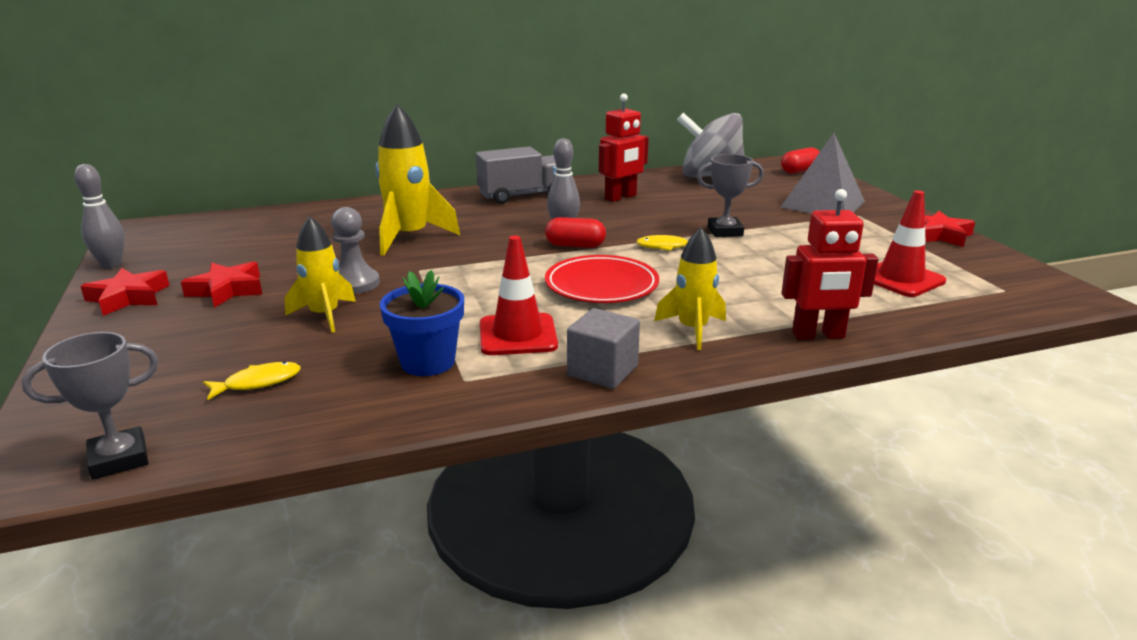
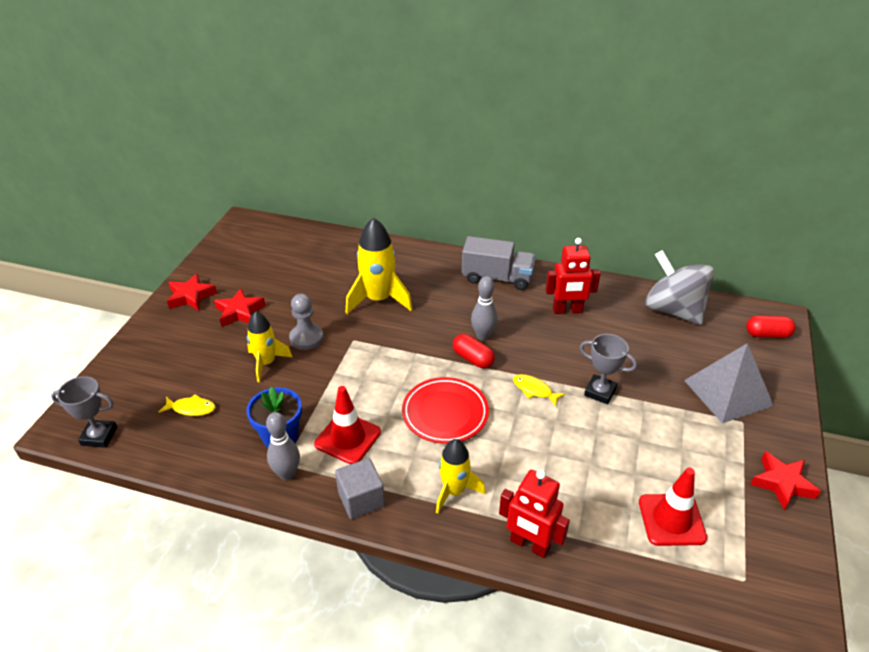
camera: 35 degrees right, 15 degrees up
grey bowling pin [74,164,125,268] -> grey bowling pin moved to [266,412,300,481]

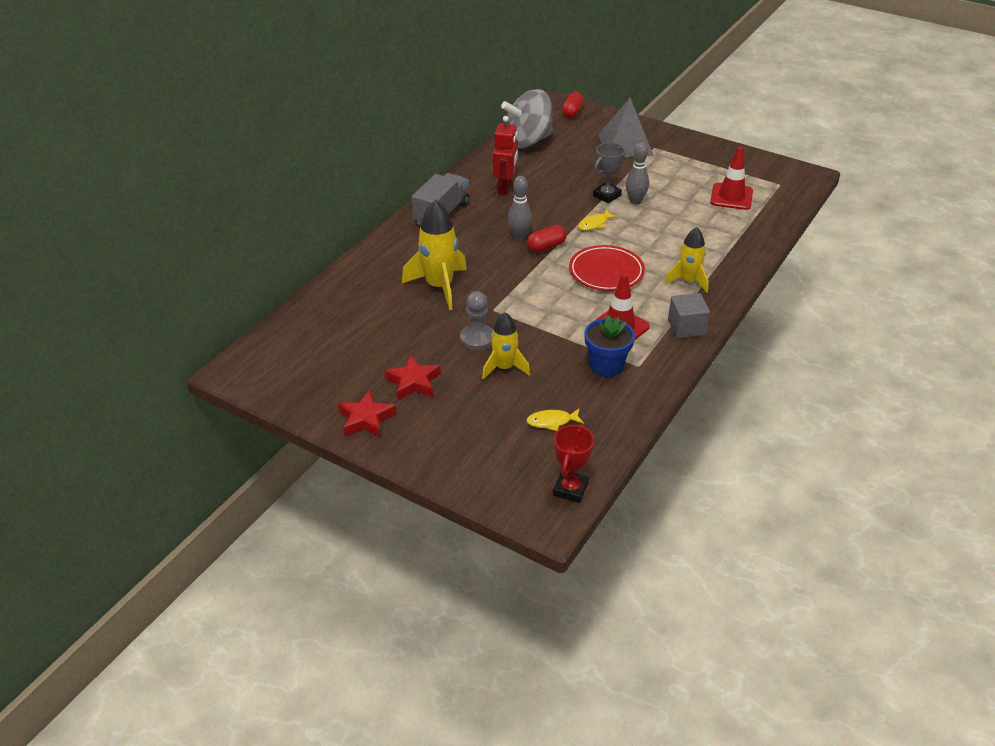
camera: 75 degrees left, 0 degrees up
grey trophy [51,376,117,448] -> red trophy [553,424,594,503]
yellow fish [159,394,216,416] -> yellow fish turned 120 degrees counterclockwise [526,408,584,431]
grey bowling pin [266,412,300,481] -> grey bowling pin moved to [626,142,649,205]
red robot [499,470,570,558] -> none
red star [750,451,821,510] -> none

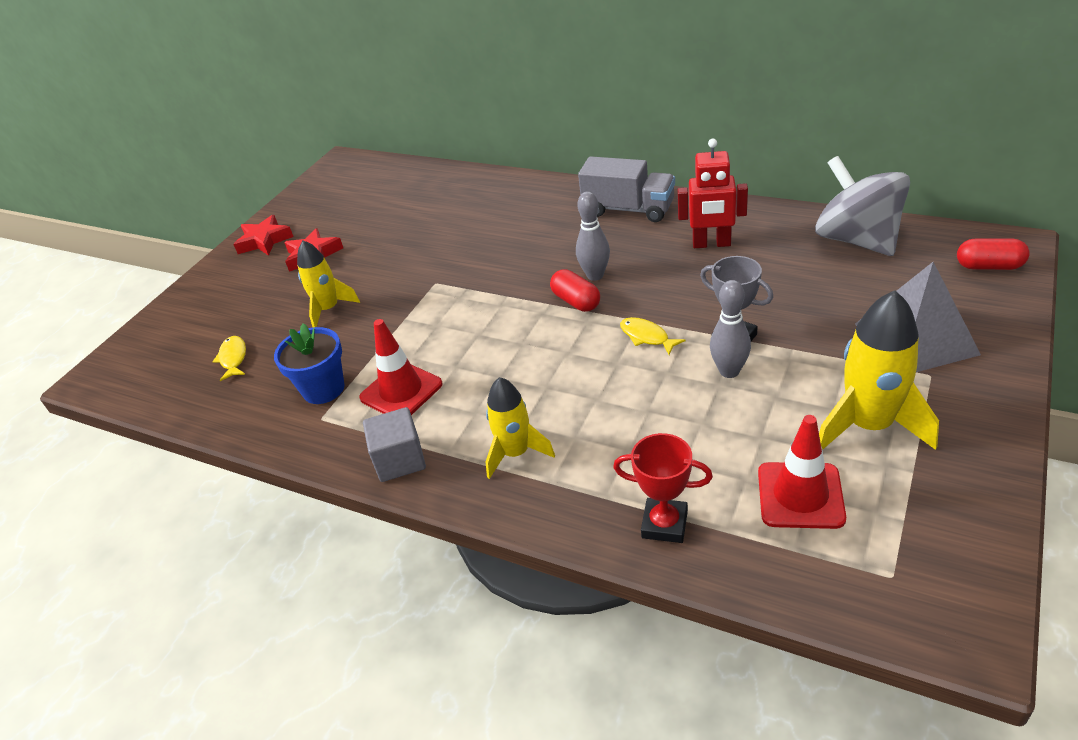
camera: 90 degrees right, 0 degrees up
yellow rocket [402,200,467,310] -> yellow rocket moved to [819,290,939,450]
grey pawn [460,291,493,350] -> none
red trophy [553,424,594,503] -> red trophy moved to [613,433,713,543]
red plate [569,245,645,291] -> none

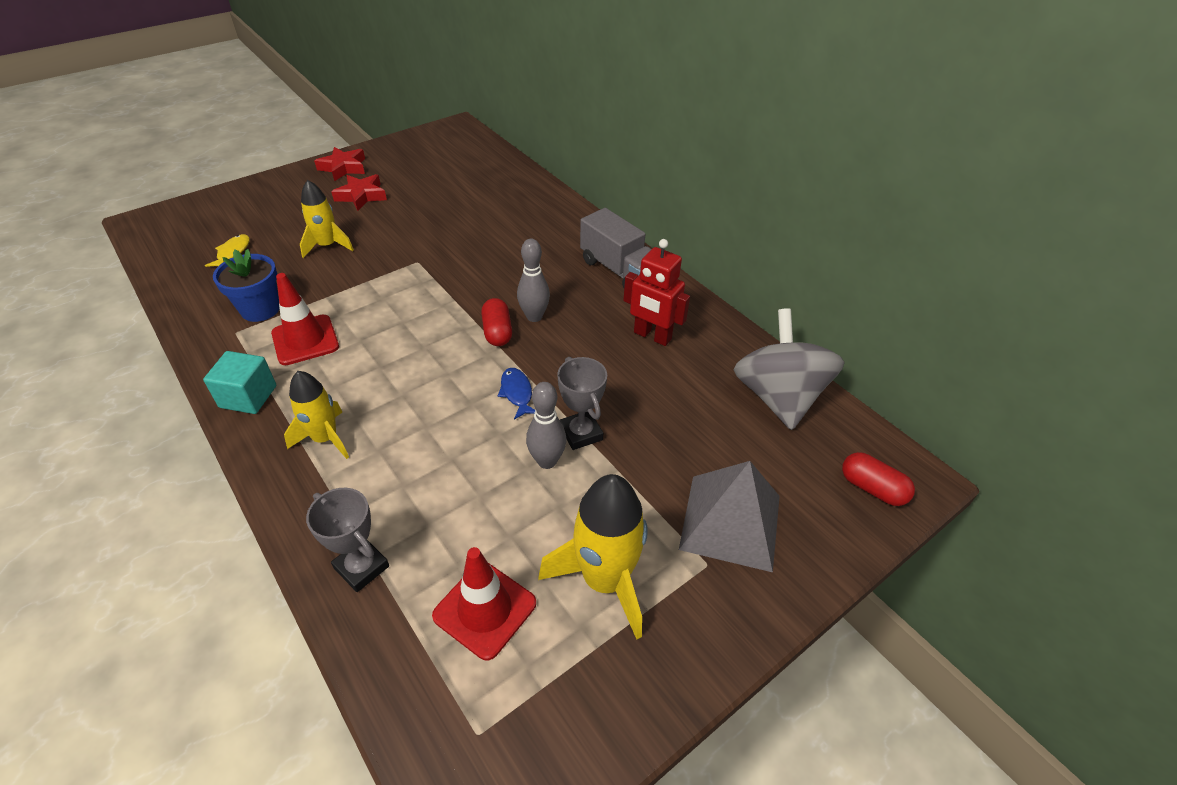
camera: 20 degrees right, 5 degrees up
grey cube [363,407,426,482] -> turquoise cube [203,351,276,414]
red trophy [613,433,713,543] -> grey trophy [306,488,389,592]
yellow fish [620,317,685,355] -> blue fish [498,368,535,420]

